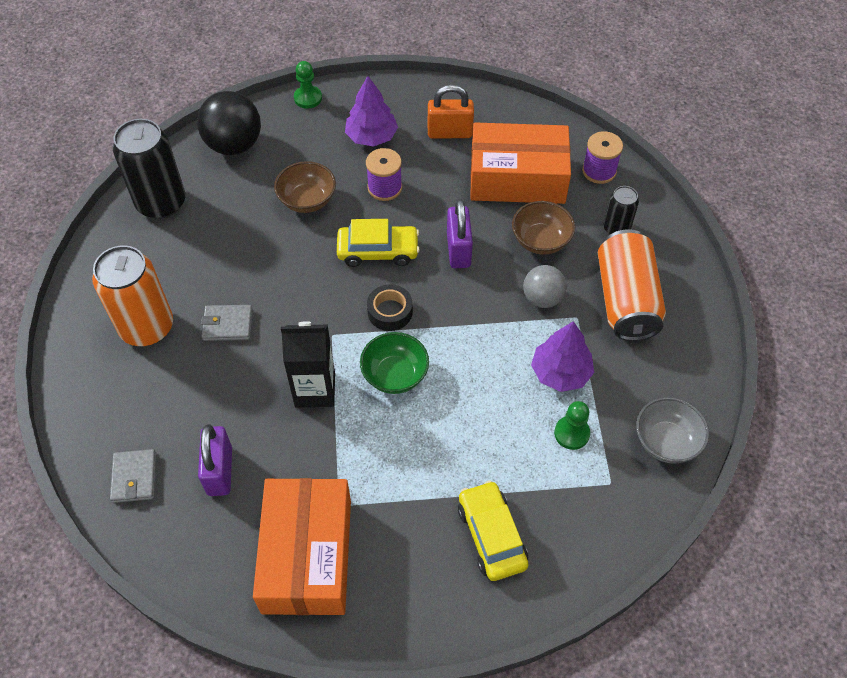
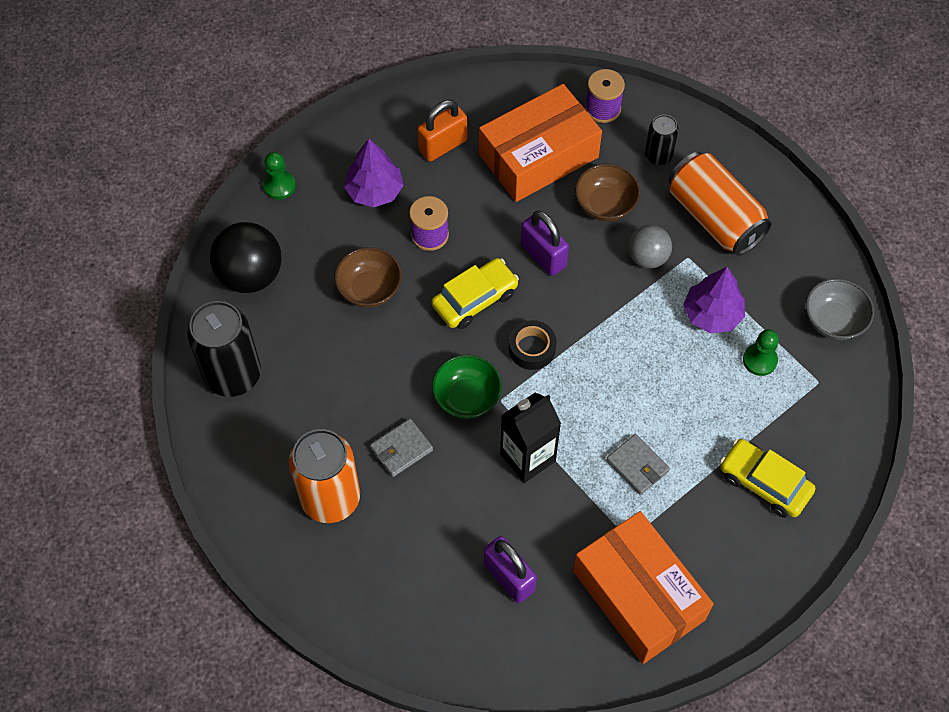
camera: 35 degrees left, 5 degrees up
grey wallet [110,449,156,503] -> grey wallet moved to [606,434,670,495]
green bowl [360,332,429,394] -> green bowl moved to [432,355,502,419]

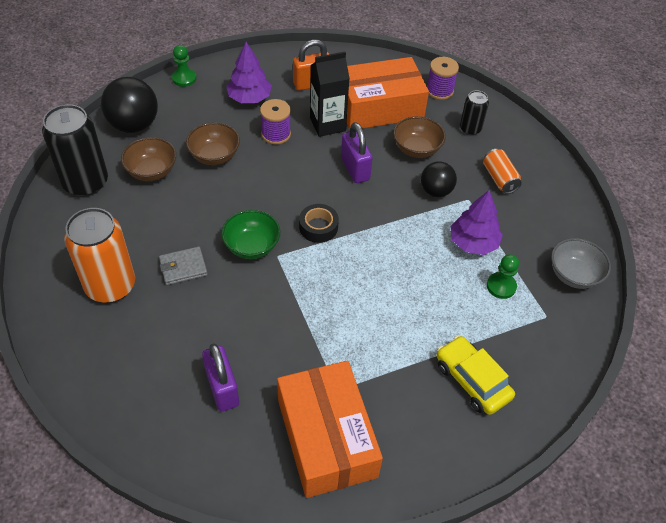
camera: 15 degrees right, 10 degrees down
yellow car [431,258,519,329] -> none
black carton [500,392,561,483] -> black carton moved to [310,52,350,137]
grey wallet [606,434,670,495] -> none
grey ball [628,225,672,269] -> black ball [421,161,457,197]
orange can [669,152,772,256] -> orange can [483,149,522,194], size x0.53
none -> brown bowl [121,137,176,181]

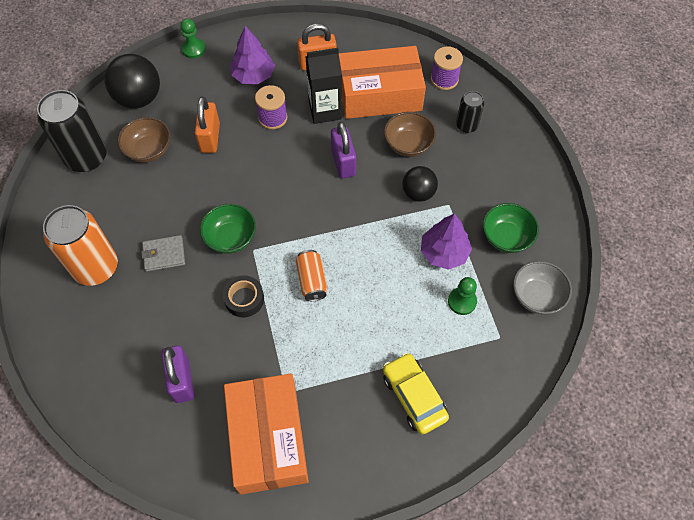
camera: 10 degrees right, 10 degrees up
brown bowl [186,122,240,165] -> orange padlock [195,96,220,153]
black tape [299,204,339,243] -> black tape moved to [223,275,264,318]
orange can [483,149,522,194] -> orange can moved to [296,250,327,301]
none -> green bowl [483,203,539,253]

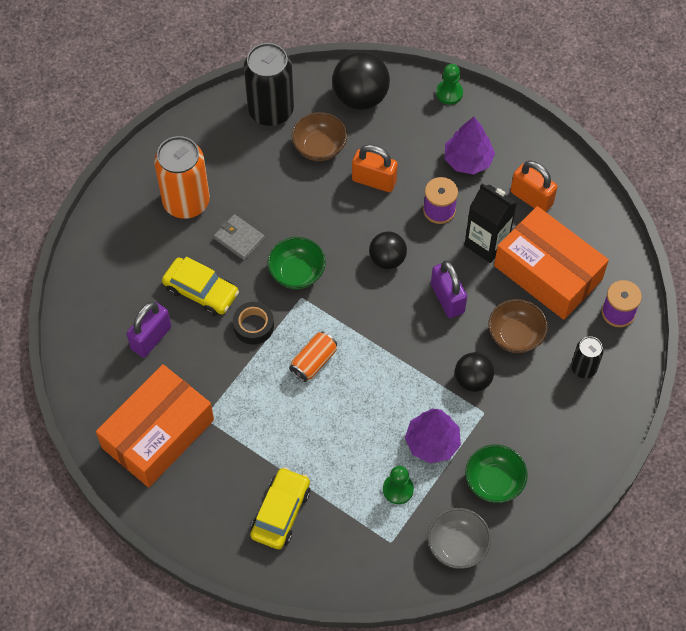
camera: 50 degrees right, 0 degrees up
orange padlock [195,96,220,153] -> orange padlock turned 60 degrees clockwise [352,145,398,192]
purple padlock [331,122,356,178] -> purple padlock turned 60 degrees counterclockwise [431,260,467,318]
none -> yellow car [162,257,239,316]
none -> black ball [369,232,407,269]

